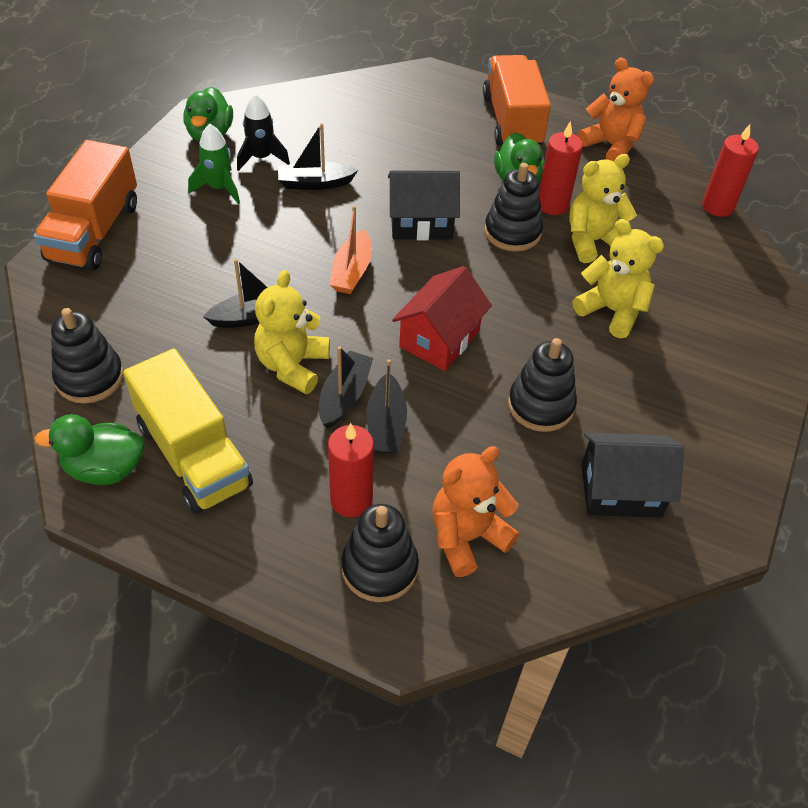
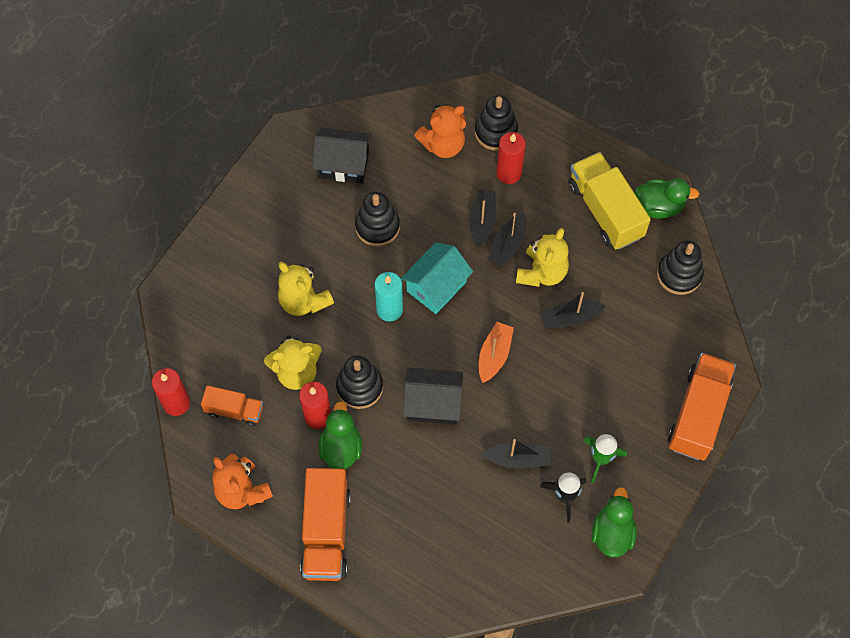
camera: 170 degrees left, 15 degrees up
red house [392,266,492,371] -> turquoise house [401,242,473,314]
none -> orange truck [201,385,263,426]
none -> turquoise candle [374,272,403,322]

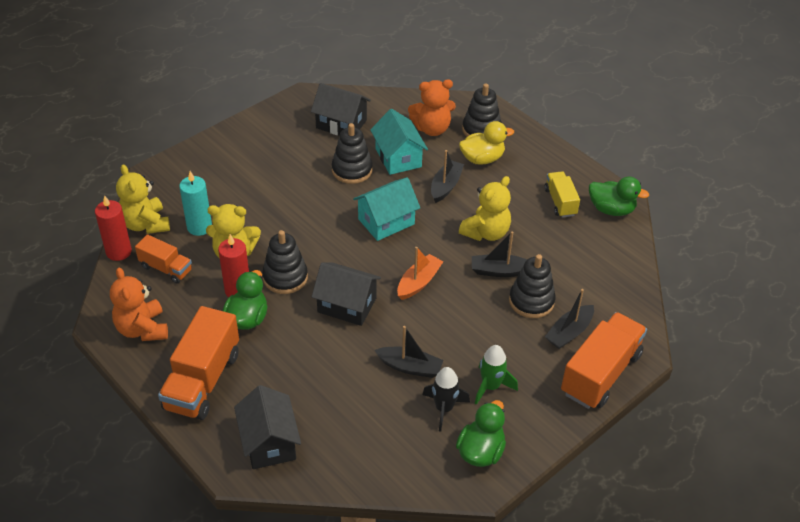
camera: 15 degrees right, 20 degrees down
yellow teddy bear [278,262,334,316] -> yellow teddy bear moved to [116,164,170,234]
turquoise candle [374,272,403,322] -> turquoise candle moved to [179,171,212,236]
black boat [488,212,527,268] -> black boat moved to [545,289,594,349]
red candle [496,132,526,184] -> yellow duck [459,121,514,165]
yellow truck [568,152,651,249] -> yellow truck [545,171,580,218], size x0.57
black stacking toy [657,241,704,295] -> black stacking toy moved to [509,254,556,318]
none -> black house [234,385,301,469]
none -> turquoise house [370,109,428,175]

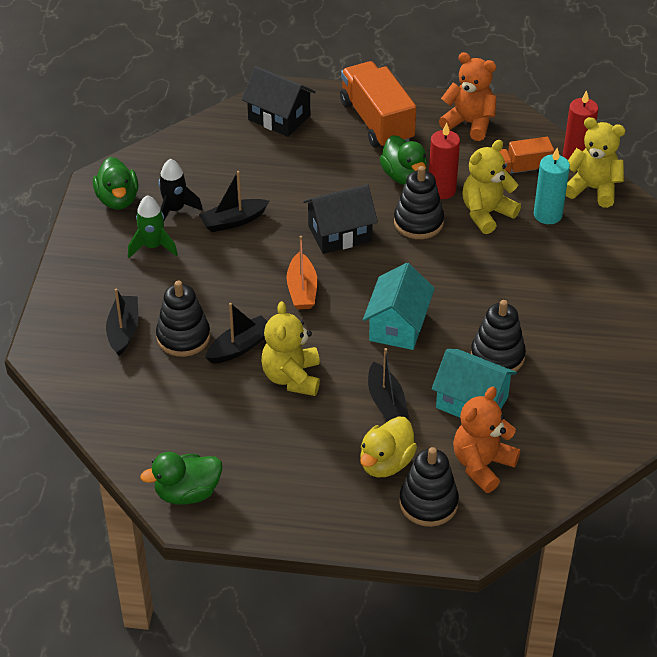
camera: 140 degrees right, 0 degrees up
black house [311,83,371,135] -> none
yellow truck [545,171,580,218] -> none
orange truck [561,312,647,409] -> none

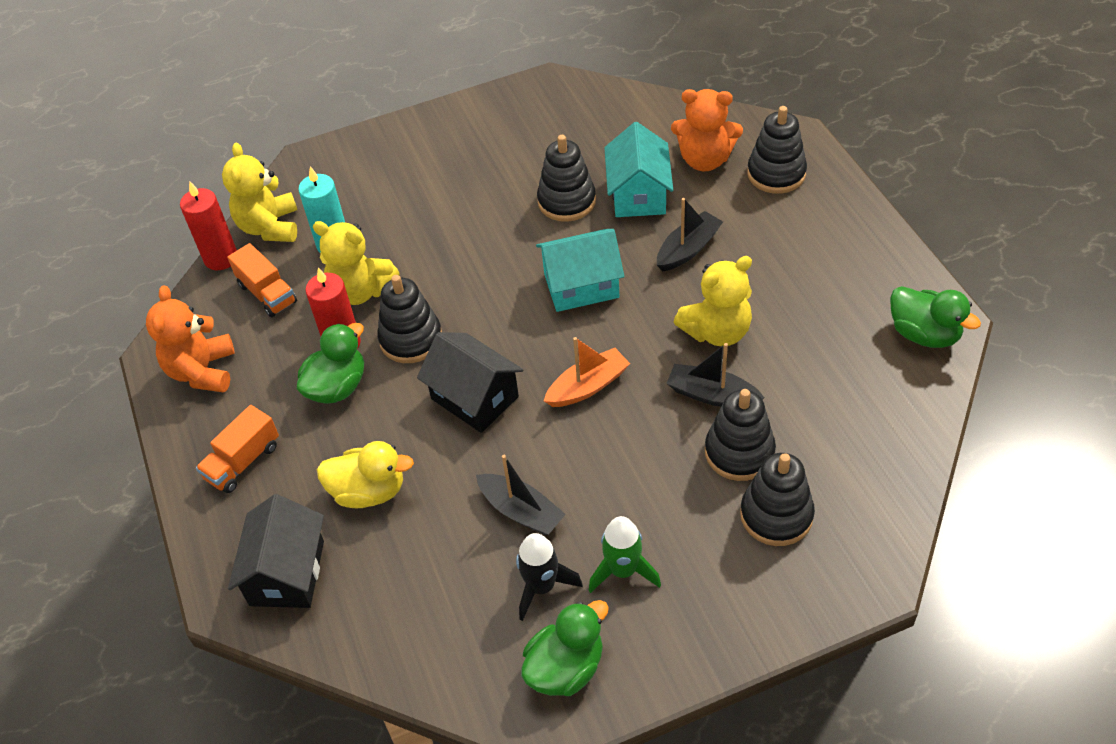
camera: 115 degrees left, 5 degrees up
black boat [106,288,138,356] -> black stacking toy [740,453,815,546]
orange truck [340,61,416,148] -> orange truck [196,405,279,493], size x0.57
yellow duck [360,417,417,477] -> yellow duck moved to [317,441,414,508]

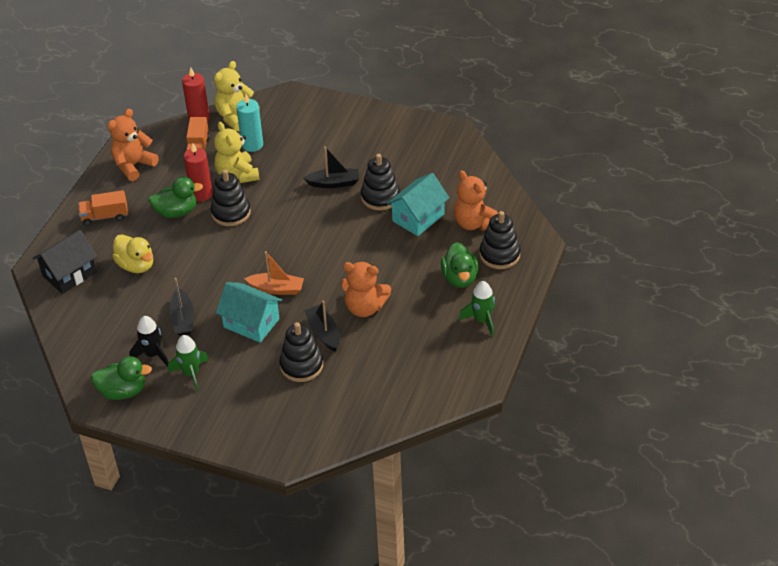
camera: 40 degrees right, 5 degrees down
black house [417,332,523,433] -> none
turquoise house [536,229,624,312] -> turquoise house moved to [216,282,282,343]
black boat [657,198,723,271] -> black boat moved to [303,147,359,188]
yellow teddy bear [674,256,752,346] -> orange teddy bear [340,262,391,317]
black stacking toy [740,453,815,546] -> none
green duck [890,286,981,348] -> green duck moved to [441,242,479,288]
none -> green rocket [459,281,496,337]

